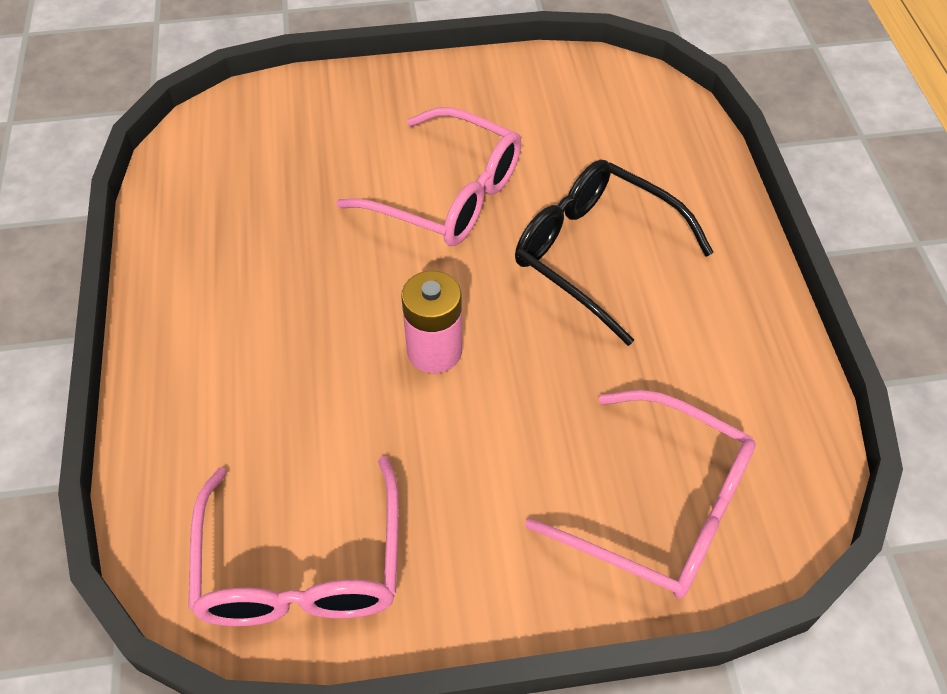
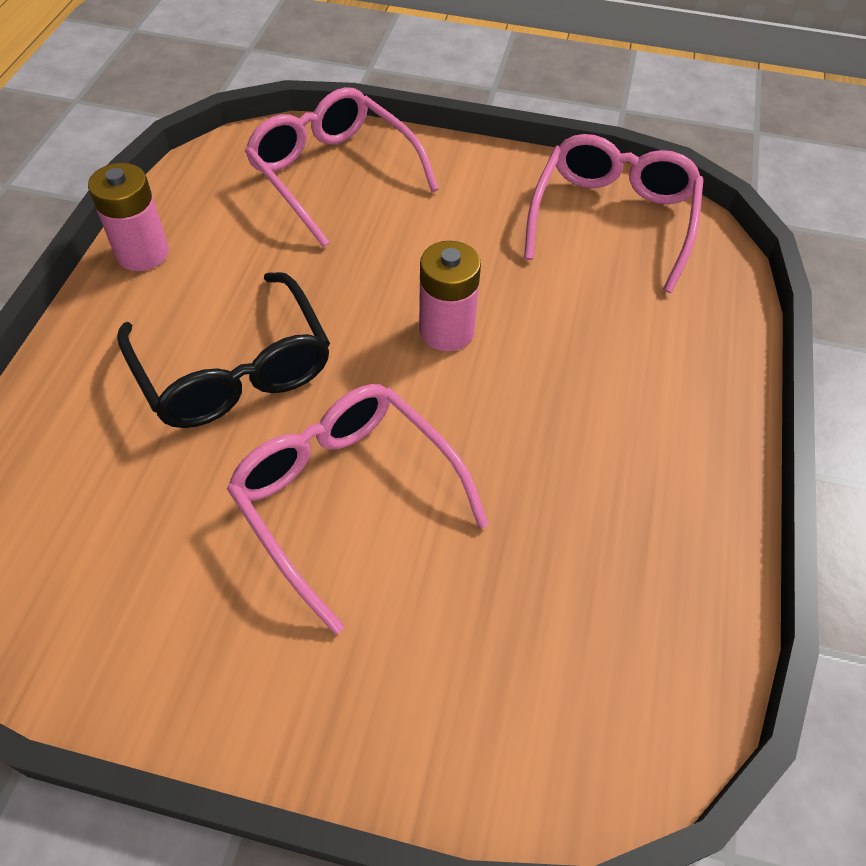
camera: 160 degrees left, 0 degrees up
none -> pink battery [88,163,169,271]

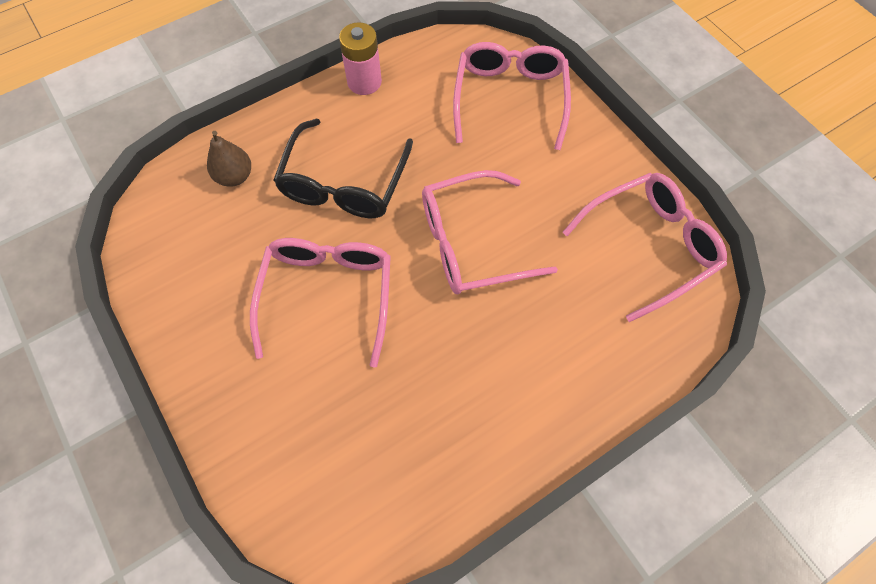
camera: 45 degrees right, 10 degrees up
pink battery [419,241,481,351] -> pink glasses [422,170,558,294]
none -> brown pear [207,131,251,187]

